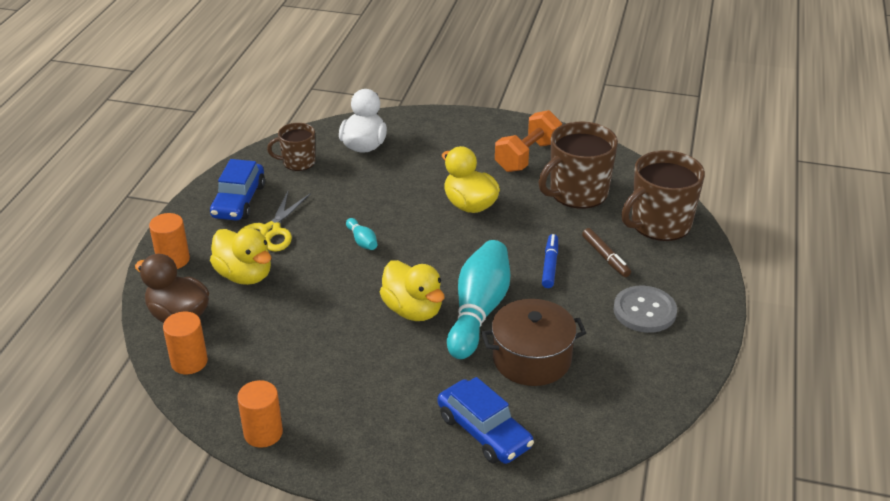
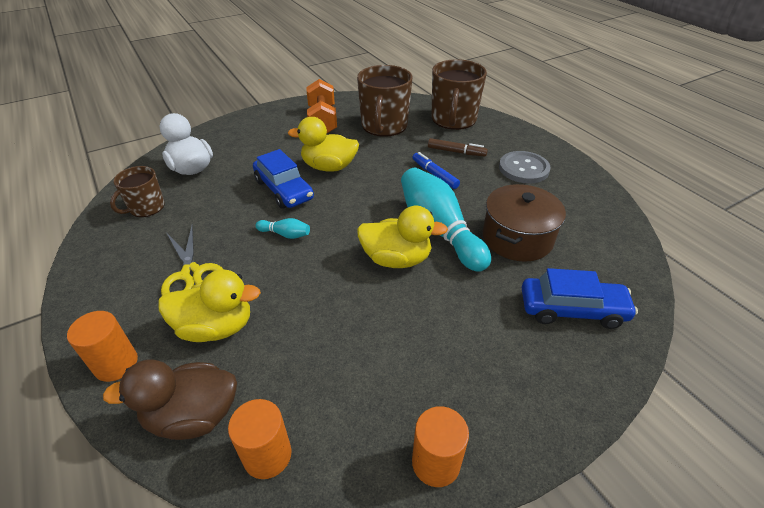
camera: 45 degrees left, 5 degrees up
blue car [210,159,265,221] -> blue car moved to [253,149,314,209]

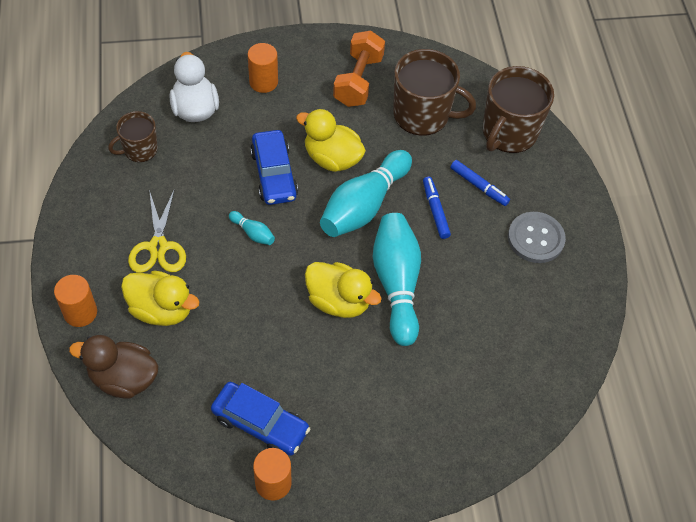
camera: 20 degrees right, 15 degrees up
orange cylinder [228,399,291,479] -> orange cylinder moved to [248,43,278,93]
brown mug [357,65,412,137] -> brown mug turned 105 degrees counterclockwise [393,49,476,136]
brown marker [428,138,488,157] -> blue marker [450,160,510,206]
brown pot [483,184,566,262] -> none
blue car [522,268,638,329] -> blue car moved to [211,382,310,456]
none -> turquoise bowling pin [320,150,412,237]

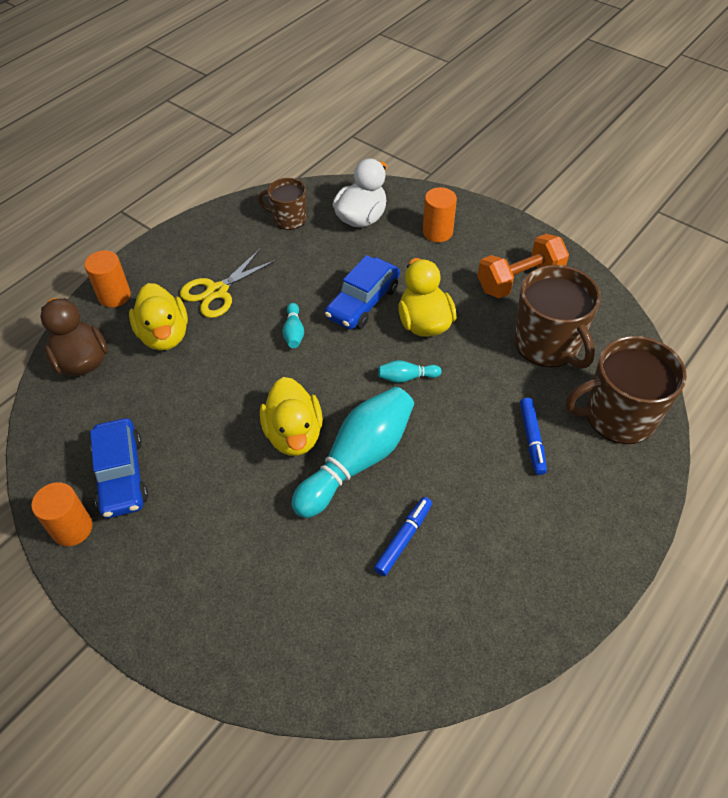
camera: 50 degrees right, 5 degrees down
turquoise bowling pin [320,150,412,237] -> turquoise bowling pin [378,360,442,383], size x0.43
blue marker [423,177,451,239] -> blue marker moved to [374,497,432,576]
grey button [508,212,566,263] -> none

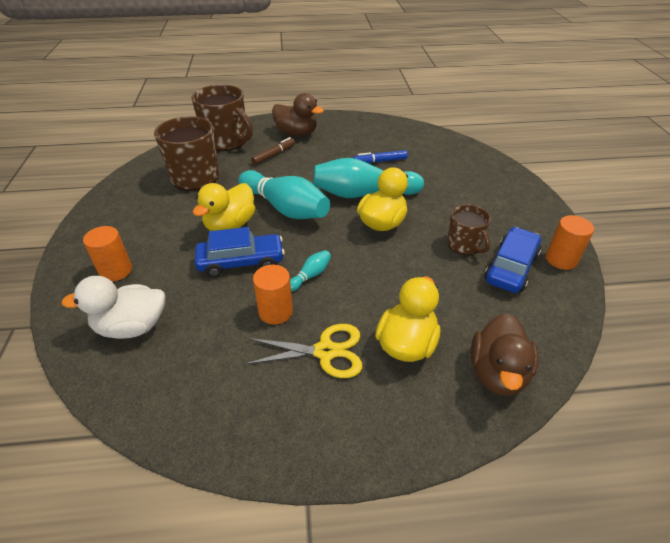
camera: 135 degrees left, 10 degrees down
orange cylinder [84,250,131,307] -> orange cylinder moved to [253,265,293,324]
brown mug [258,178,306,230] -> brown mug moved to [447,204,491,255]
turquoise bowling pin [378,360,442,383] -> turquoise bowling pin [239,170,330,219], size x2.34
orange dumbbell [477,234,569,298] -> none
blue marker [520,398,547,475] -> brown marker [251,137,295,165]
none -> brown duck [272,93,324,136]

